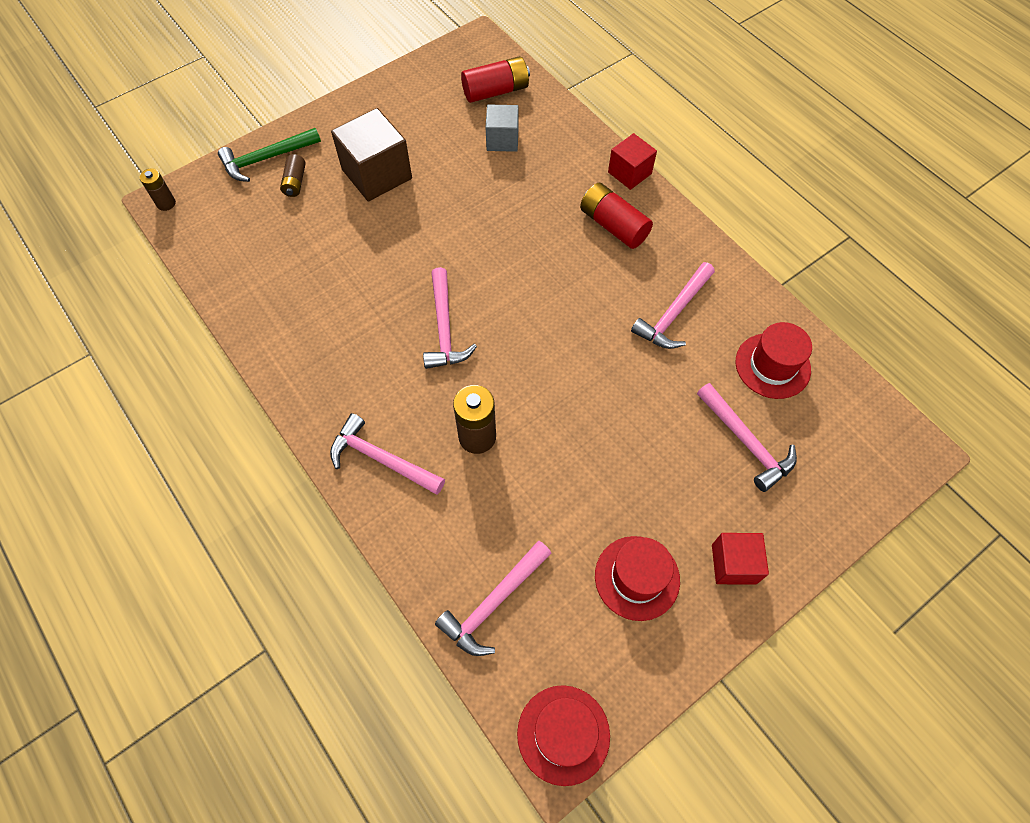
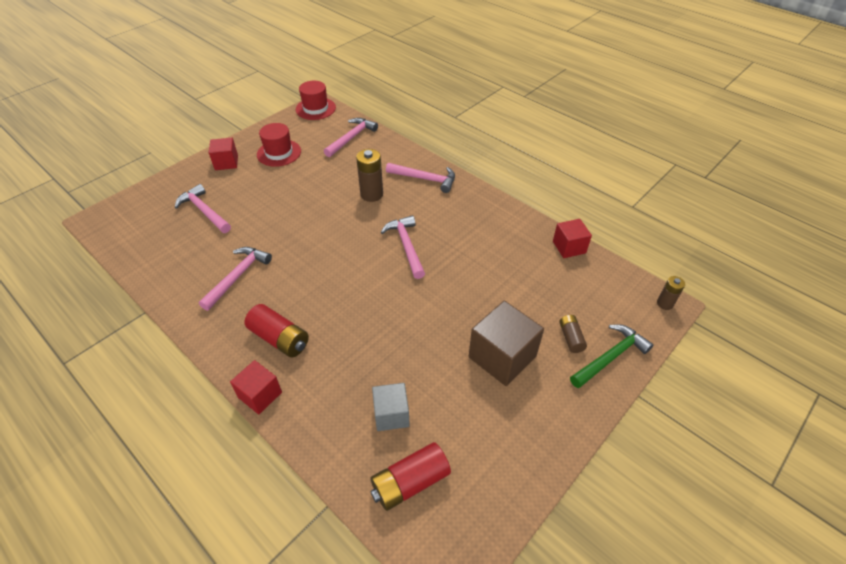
camera: 170 degrees right, 15 degrees down
red hat [736,322,812,399] -> none
none -> red cube [553,219,592,258]

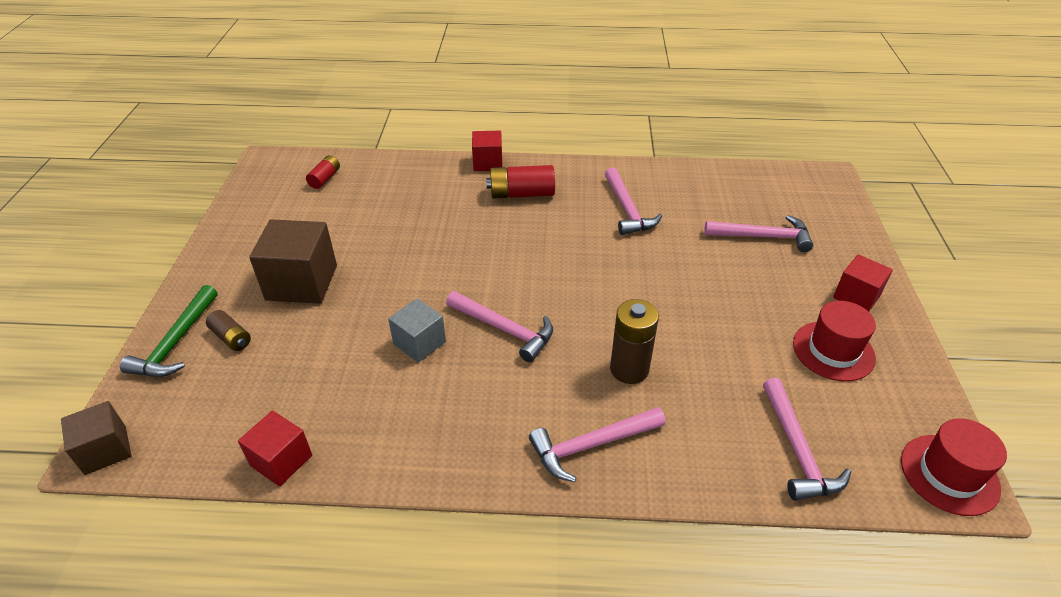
camera: 140 degrees right, 5 degrees down
red battery [370,442,451,511] -> red battery [306,155,340,189], size x0.59
grey cube [372,383,410,431] -> grey cube moved to [388,298,446,363]
brown battery [657,276,685,310] -> brown cube [61,401,132,475]

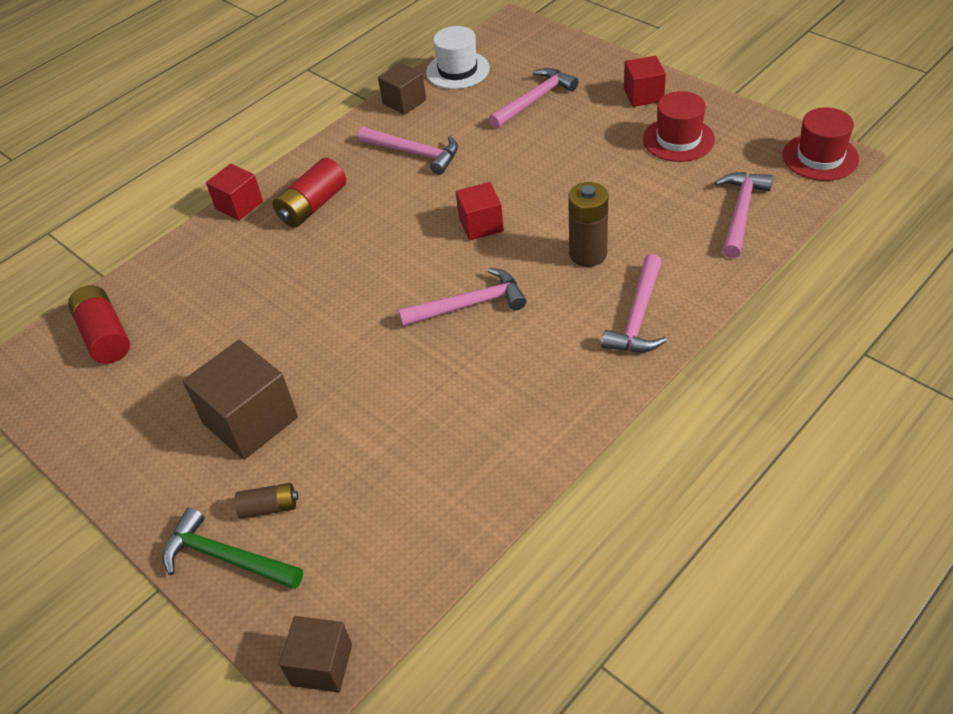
camera: 45 degrees left, 5 degrees up
green hammer [120,285,217,377] -> green hammer turned 150 degrees clockwise [162,507,303,590]
red cube [238,411,312,487] -> red cube moved to [456,182,504,241]
red battery [306,155,340,189] -> red battery [68,285,130,364], size x1.69
grey cube [388,298,446,363] -> none
pink hammer [763,378,851,501] -> pink hammer turned 105 degrees counterclockwise [715,172,773,258]
none -> brown cube [378,62,426,115]
none -> white hat [426,26,490,89]

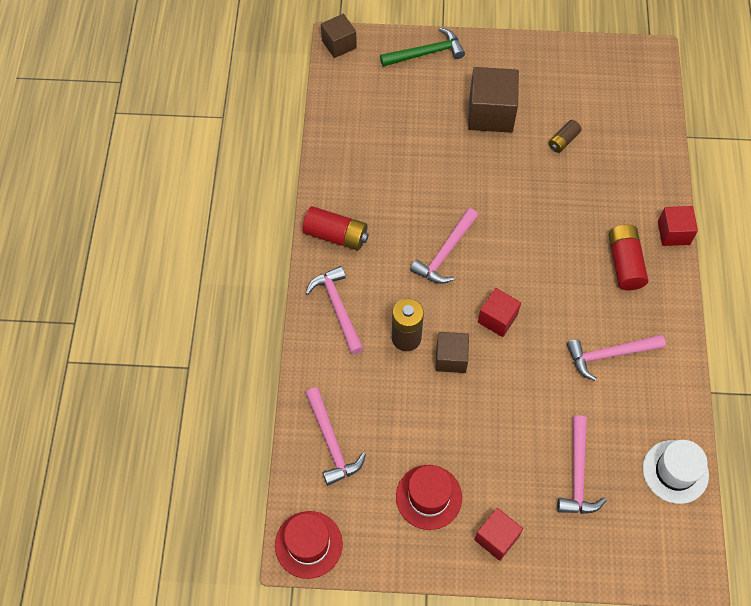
camera: 135 degrees right, 15 degrees up
red battery [68,285,130,364] -> red battery moved to [302,206,369,250]
brown battery [235,483,298,519] -> brown battery moved to [549,120,582,153]
brown cube [378,62,426,115] -> brown cube moved to [436,332,469,373]

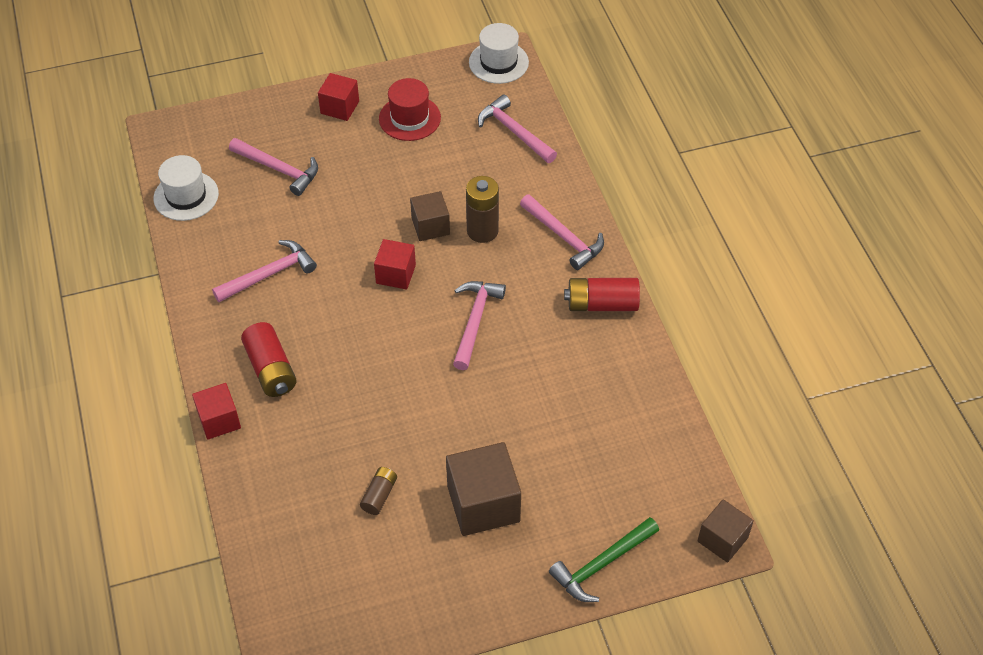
camera: 160 degrees right, 10 degrees down
red hat [275,511,343,579] -> white hat [469,23,529,84]
pink hammer [557,415,607,514] -> pink hammer turned 135 degrees clockwise [229,138,318,196]

